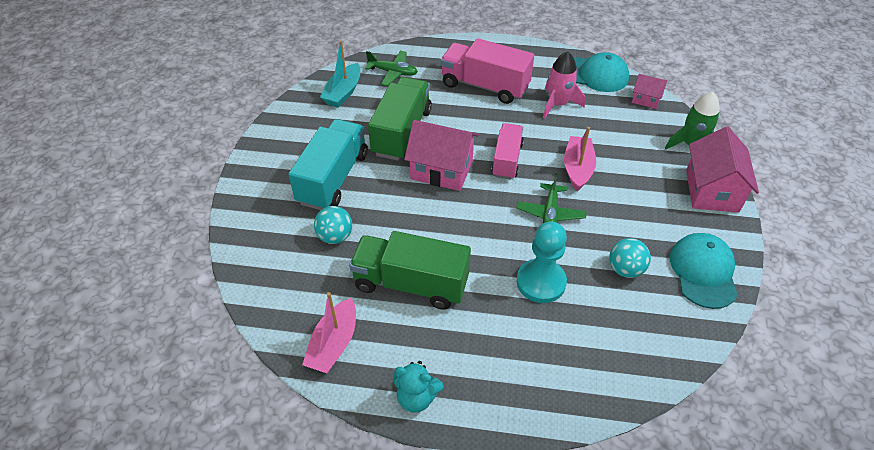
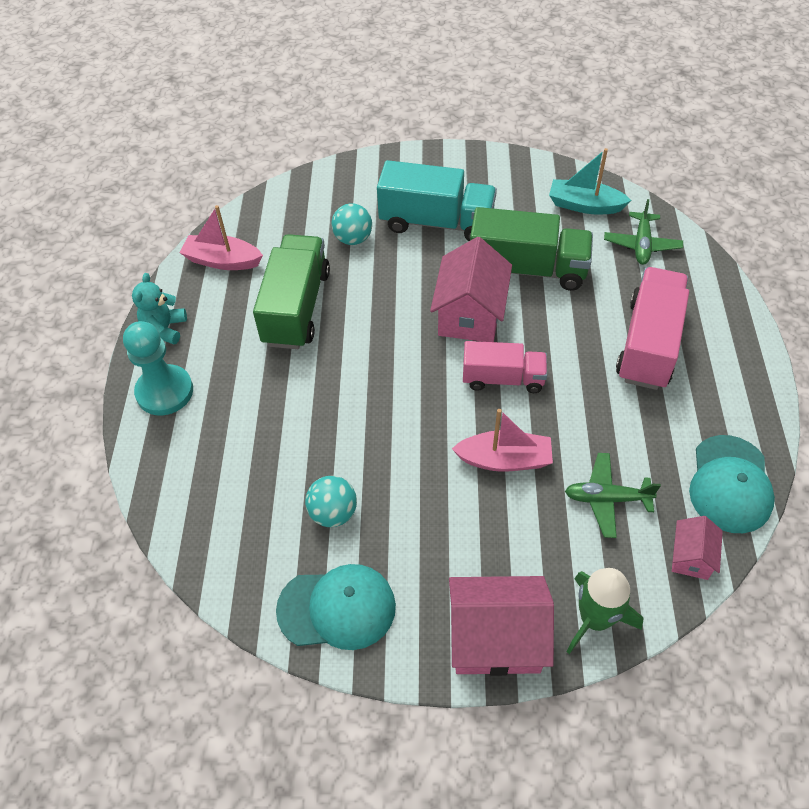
camera: 85 degrees right, 5 degrees up
turquoise pawn [516,221,567,303] -> turquoise pawn moved to [123,321,193,415]
green plane [517,173,586,223] -> green plane moved to [565,453,661,538]
pink rocket [543,51,585,119] -> none

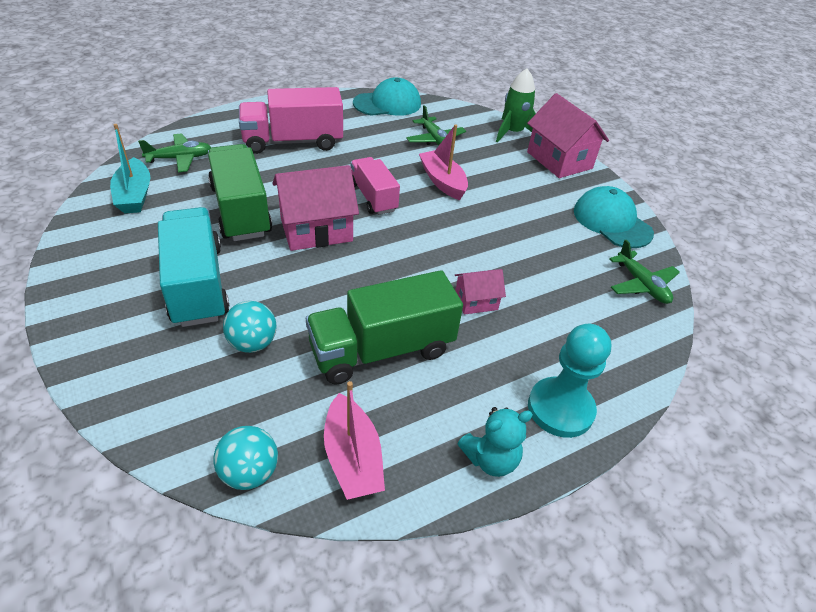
camera: 125 degrees left, 10 degrees down
turquoise ball [305,476,357,527] -> turquoise ball moved to [214,426,278,490]
pink house [672,516,723,580] -> pink house moved to [455,269,506,315]
none -> green plane [609,240,680,304]

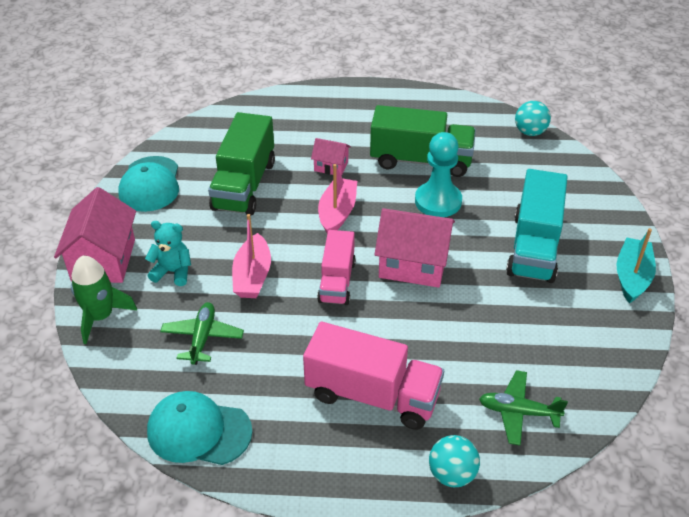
camera: 145 degrees left, 0 degrees up
turquoise boat [110,124,150,214] -> turquoise boat moved to [617,228,656,303]
green truck [208,144,272,241] -> green truck moved to [208,112,275,216]
turquoise ball [223,301,277,353] -> turquoise ball moved to [429,435,480,487]
pink boat [324,381,385,500] -> pink boat moved to [318,164,357,233]
turquoise teddy bear [458,407,533,477] -> turquoise teddy bear moved to [145,221,191,286]
turquoise pawn [528,324,611,438] -> turquoise pawn moved to [415,132,462,217]
green plane [609,240,680,304] -> none

